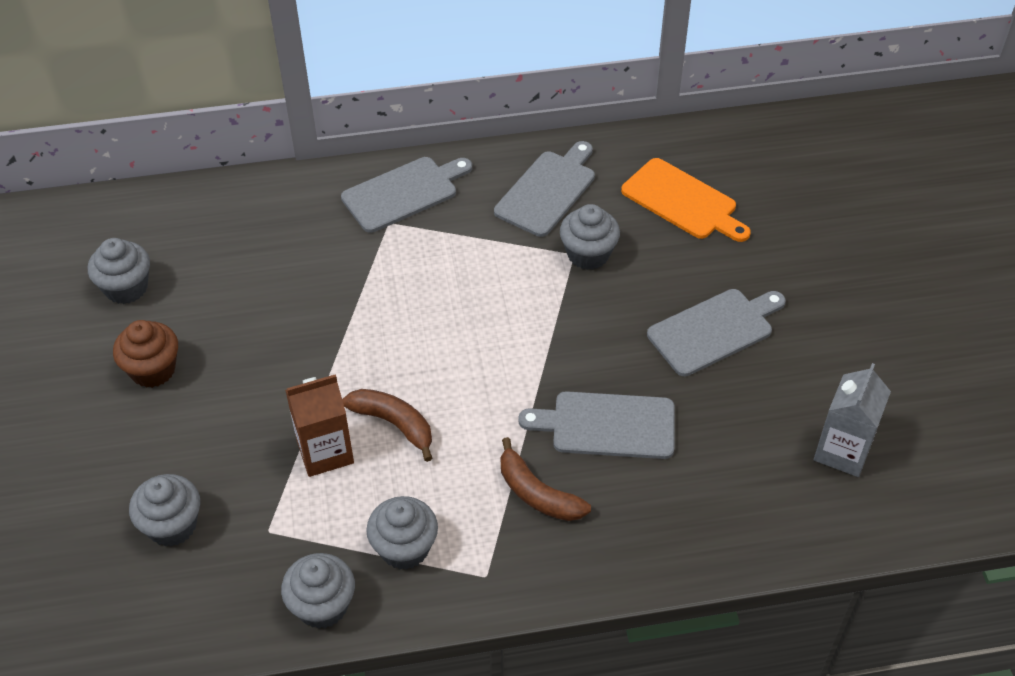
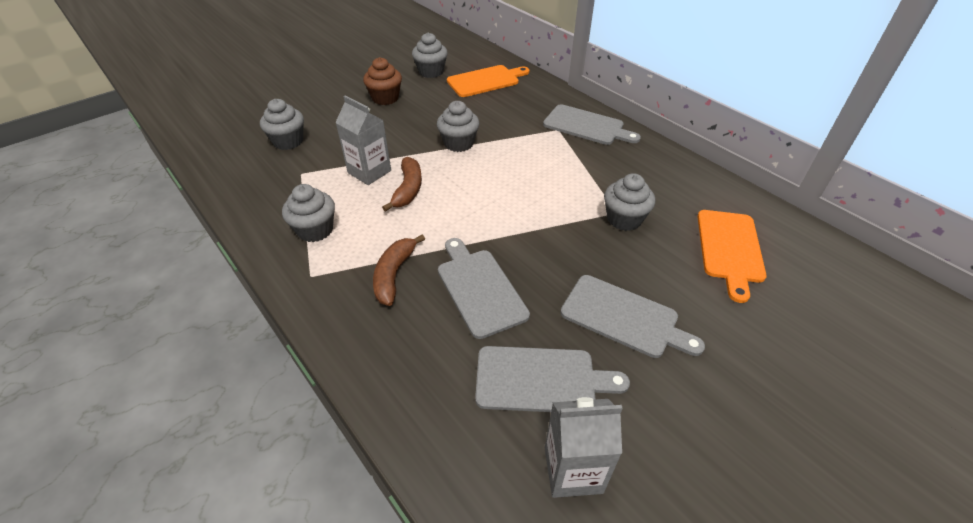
camera: 60 degrees right, 5 degrees down
grey cupcake [281,553,355,629] -> grey cupcake moved to [437,101,479,152]
brown carton [285,374,354,477] -> grey carton [335,96,391,185]
grey cutting board [494,141,595,237] -> grey cutting board moved to [475,346,630,412]
none -> orange cutting board [447,65,529,97]

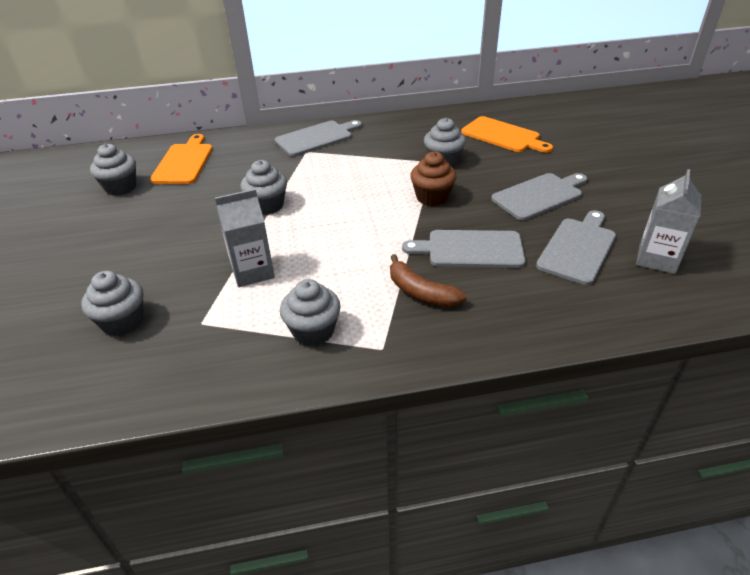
camera: 60 degrees left, 5 degrees down
brown cupcake [363,57,402,105] -> brown cupcake moved to [410,151,457,206]
brown banana [382,157,422,212] -> none

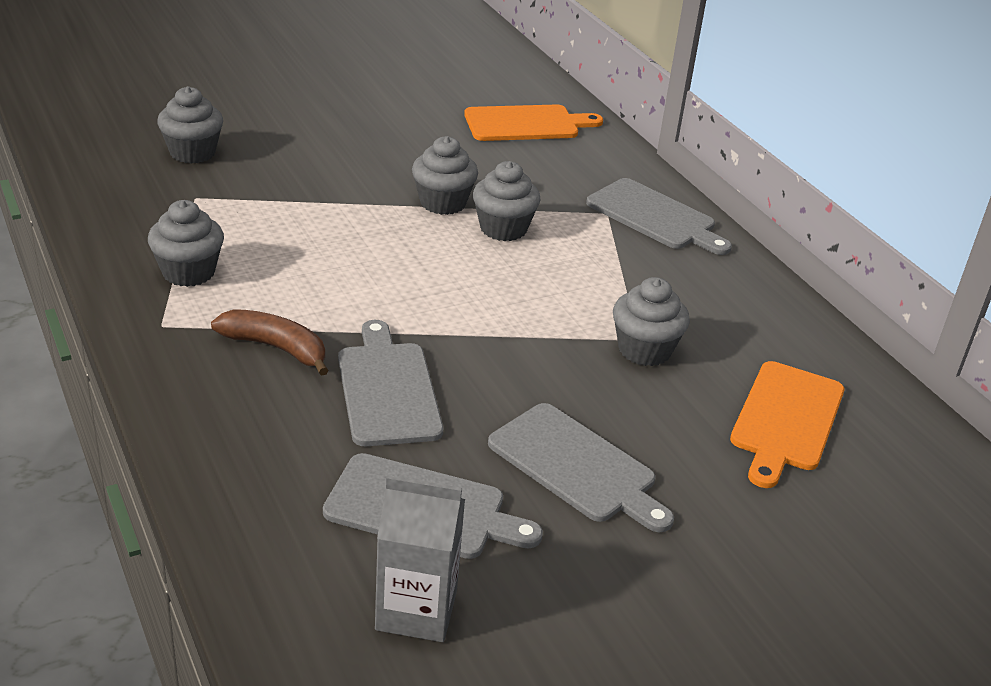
camera: 70 degrees right, 5 degrees down
grey cupcake [90,143,136,196] -> grey cupcake moved to [473,161,541,241]
grey carton [215,189,275,287] -> none
brown banana [390,254,467,307] -> brown banana turned 90 degrees clockwise [211,309,329,376]
brown cupcake [410,151,457,206] -> none

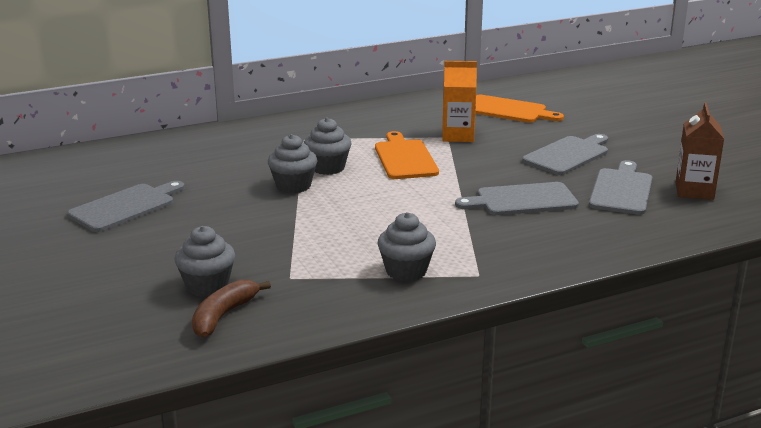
camera: 85 degrees left, 10 degrees down
brown banana [211,309,329,376] -> brown banana moved to [192,280,271,338]
grey carton [375,475,465,642] -> brown carton [676,103,724,200]
orange cutting board [464,105,603,141] -> orange cutting board moved to [375,131,439,179]
grey cutting board [586,178,732,255] -> grey cutting board moved to [68,181,185,232]
grey cupcake [613,277,690,366] -> orange carton [442,61,477,142]

